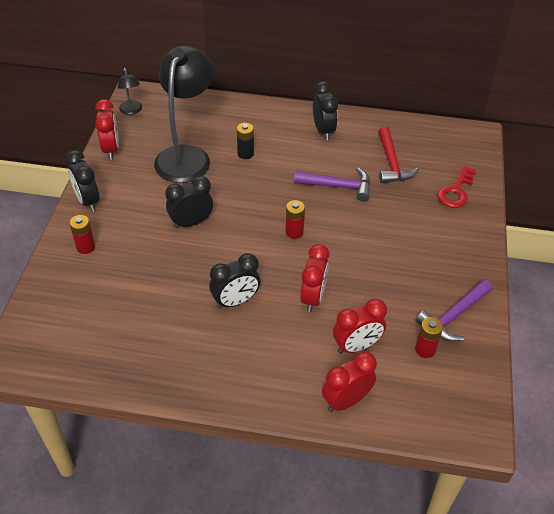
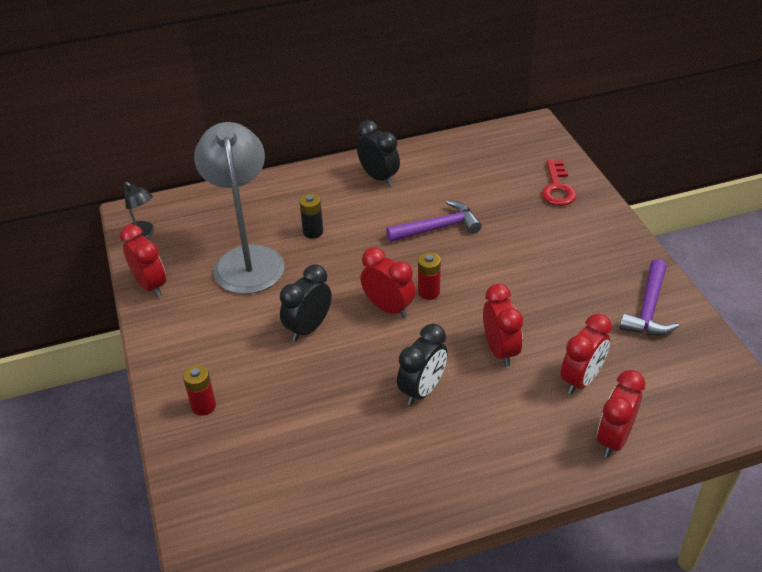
camera: 25 degrees left, 5 degrees down
black clock [65,150,100,212] -> none
black lamp [154,45,214,183] -> grey lamp [194,122,284,294]
red hammer [378,127,419,183] -> none
red battery [415,317,443,358] -> none
none -> red clock [361,247,415,318]

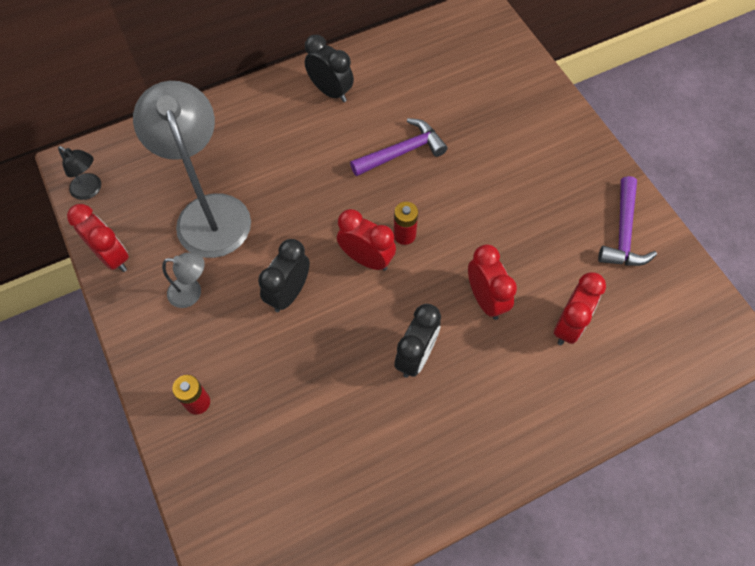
camera: 10 degrees left, 20 degrees up
black battery [299,193,323,238] -> none
red key [542,160,577,206] -> none
red clock [597,370,645,458] -> none
none -> grey lamp [162,253,205,308]

